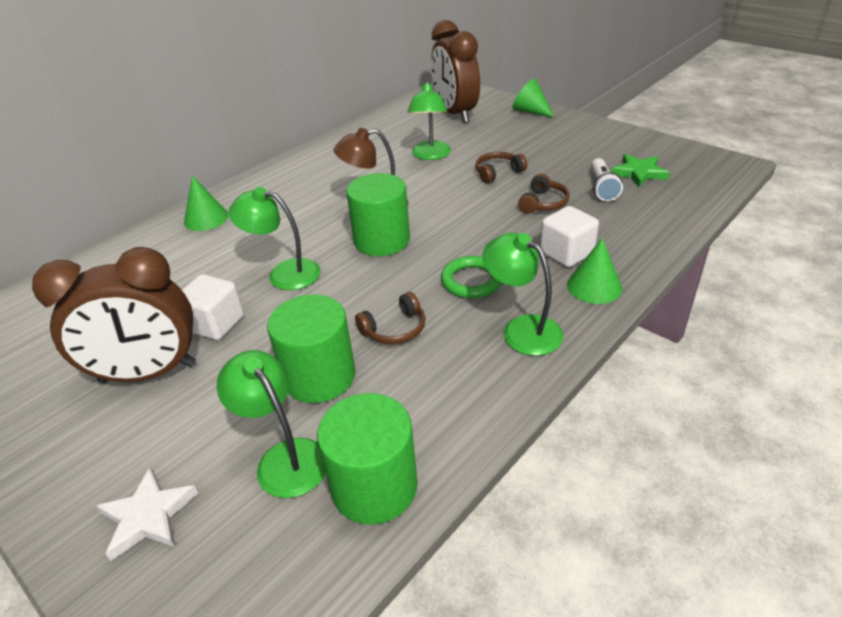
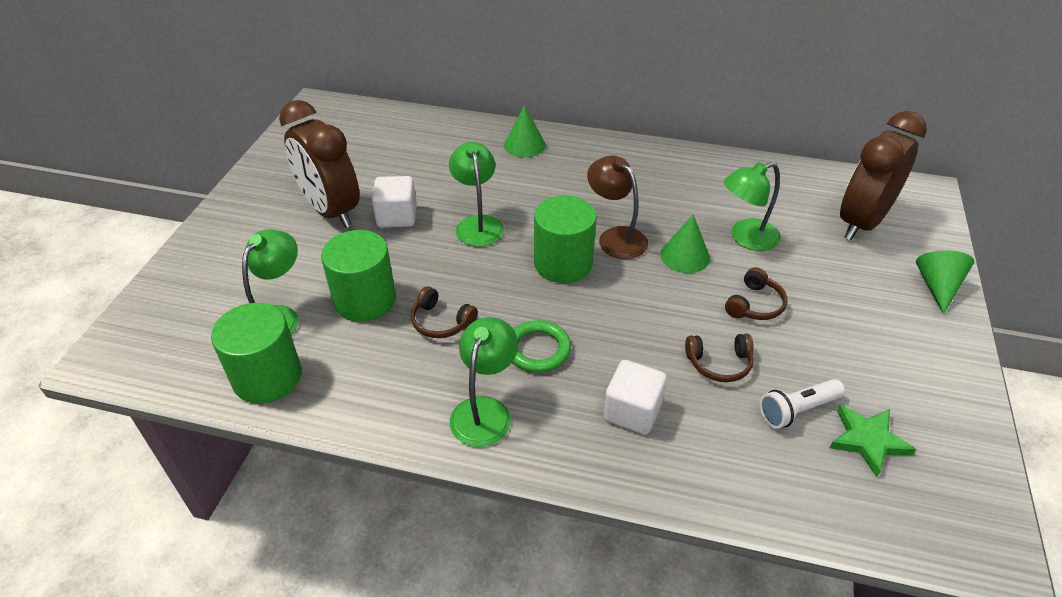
camera: 60 degrees right, 5 degrees up
white star [96,468,198,561] -> none
brown headphones [475,152,527,183] -> brown headphones turned 90 degrees clockwise [725,267,787,320]
green cone [567,238,622,304] -> green cone moved to [660,214,710,273]

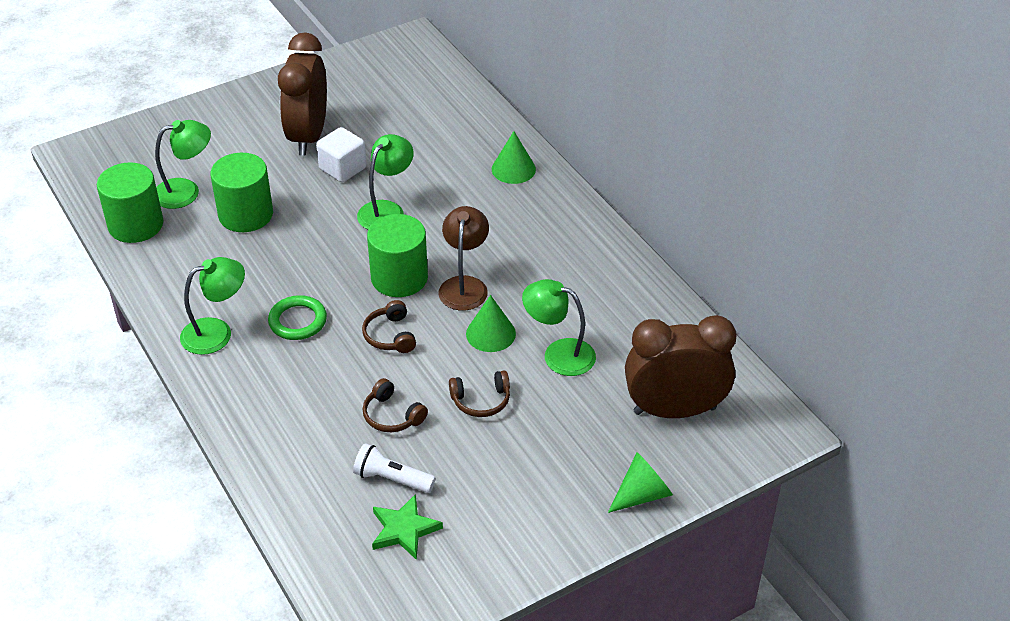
camera: 45 degrees right, 0 degrees up
brown headphones [411,286,478,338] -> brown headphones moved to [362,300,416,353]
white cube [603,360,667,435] -> none

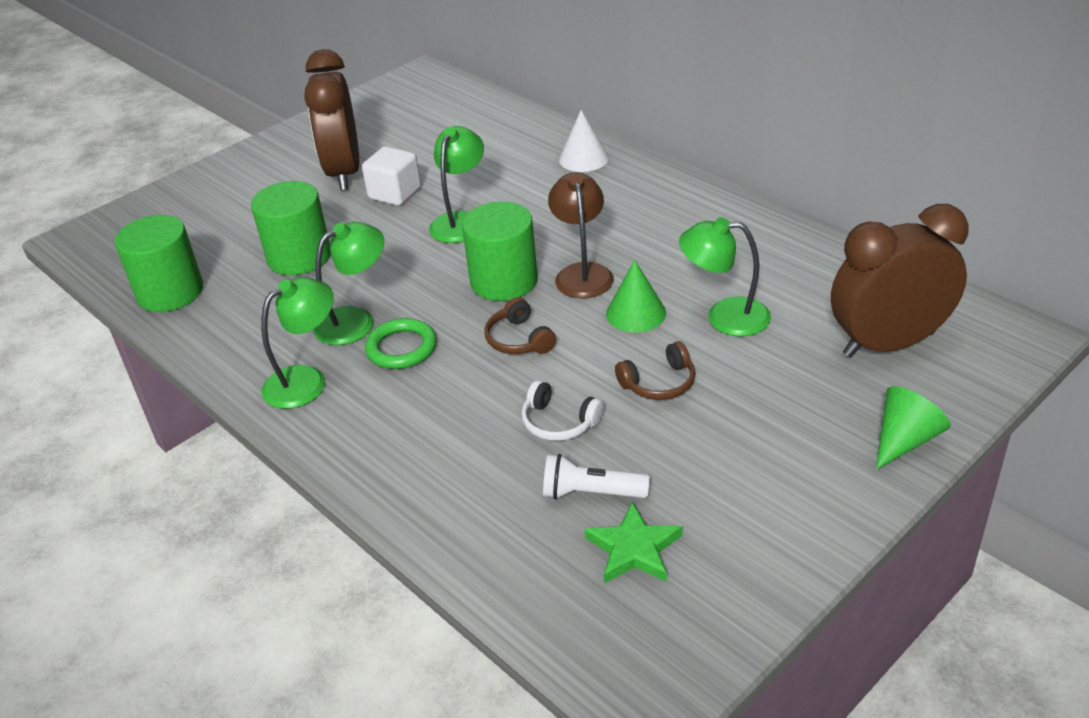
camera: 10 degrees left, 5 degrees down
green lamp [155,120,211,209] -> green lamp moved to [313,222,384,345]
brown headphones [363,378,428,432] -> white headphones [522,380,604,441]
green cone [492,131,536,184] -> white cone [559,110,609,172]

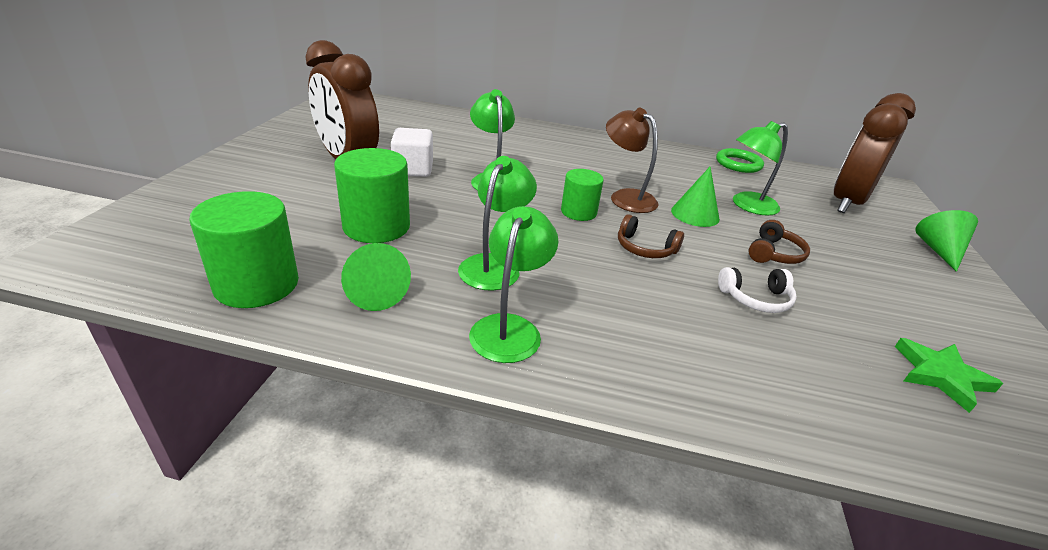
camera: 40 degrees left, 5 degrees down
green ring [365,318,437,369] -> green ring moved to [716,148,764,173]
green cylinder [462,202,538,301] -> green cylinder [561,169,604,221], size x0.62
white flashlight [543,454,650,499] -> none
white cone [559,110,609,172] -> none
none -> green cone [341,243,411,311]

